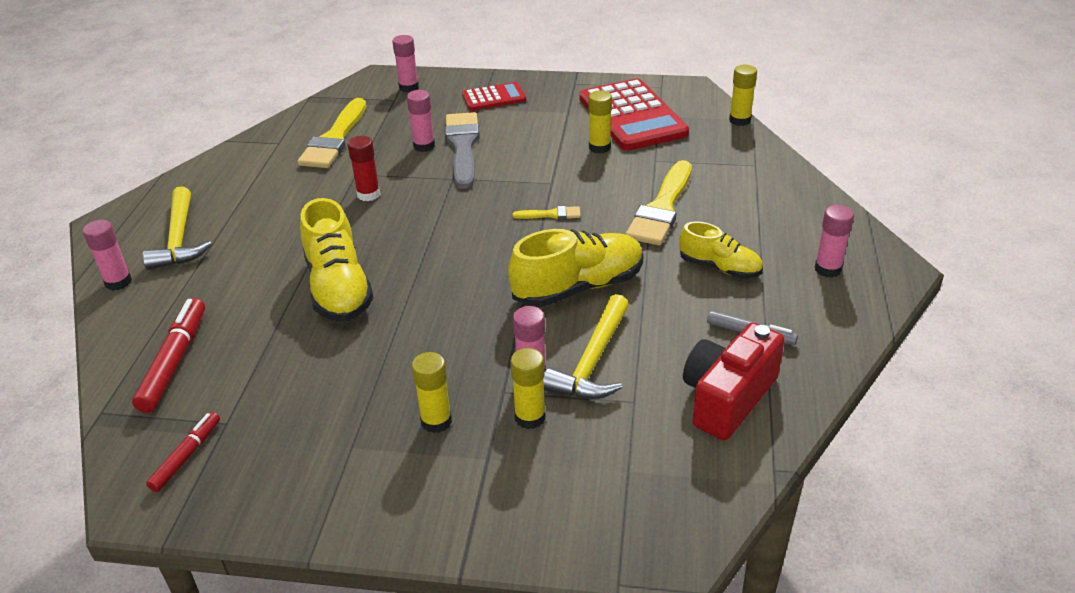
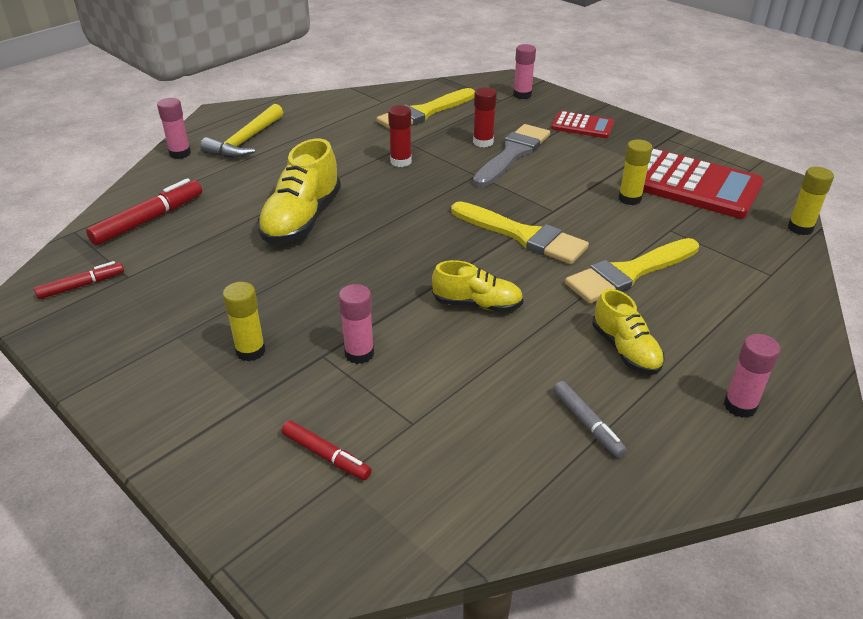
camera: 35 degrees right, 0 degrees up
pink glue stick [407,90,435,152] -> red glue stick [473,87,497,147]
yellow shoe [508,229,643,307] -> yellow shoe [432,260,524,312], size x0.61
yellow glue stick [510,348,546,429] -> none
yellow brush [513,206,581,219] -> yellow brush [451,201,589,264], size x2.18
yellow hammer [543,294,629,399] -> none
red calculator [579,79,689,151] -> red calculator turned 75 degrees counterclockwise [643,148,764,219]
red camera [683,322,784,440] -> none
none -> red marker [282,421,372,480]

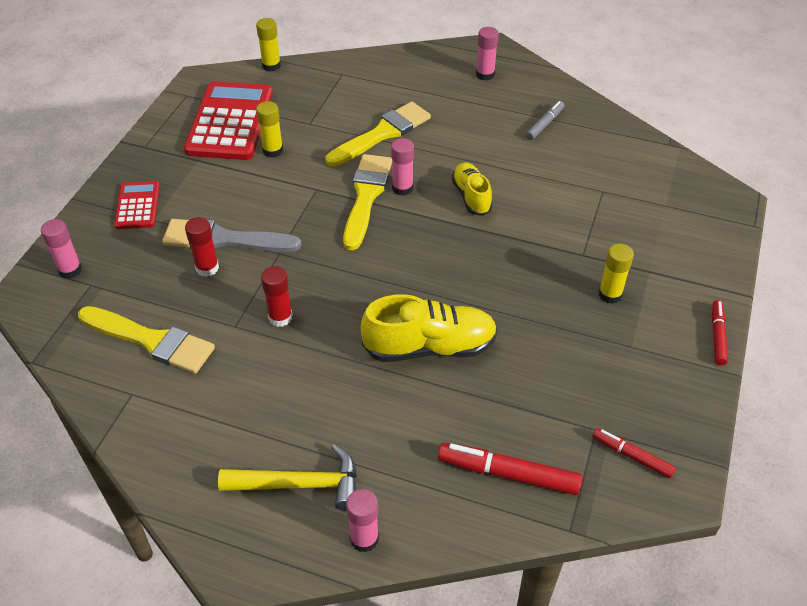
camera: 115 degrees left, 10 degrees up
red marker [282,421,372,480] -> red marker moved to [712,300,728,365]
pink glue stick [339,284,374,364] -> pink glue stick moved to [391,138,414,196]
yellow brush [565,238,699,303] -> yellow brush turned 75 degrees counterclockwise [326,102,431,166]
yellow shoe [592,289,665,374] -> none

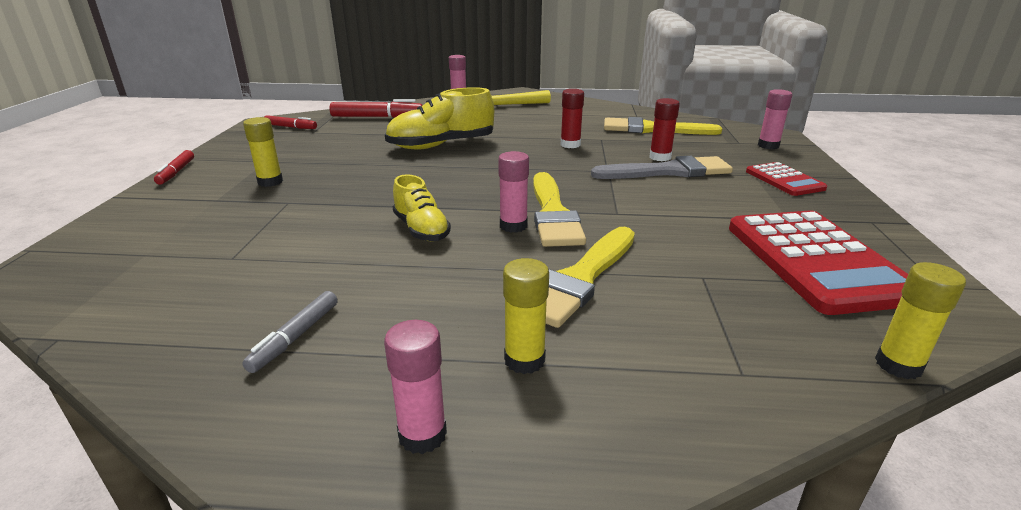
camera: 165 degrees right, 20 degrees down
yellow glue stick [256,101,283,158] -> yellow glue stick moved to [503,258,549,374]

